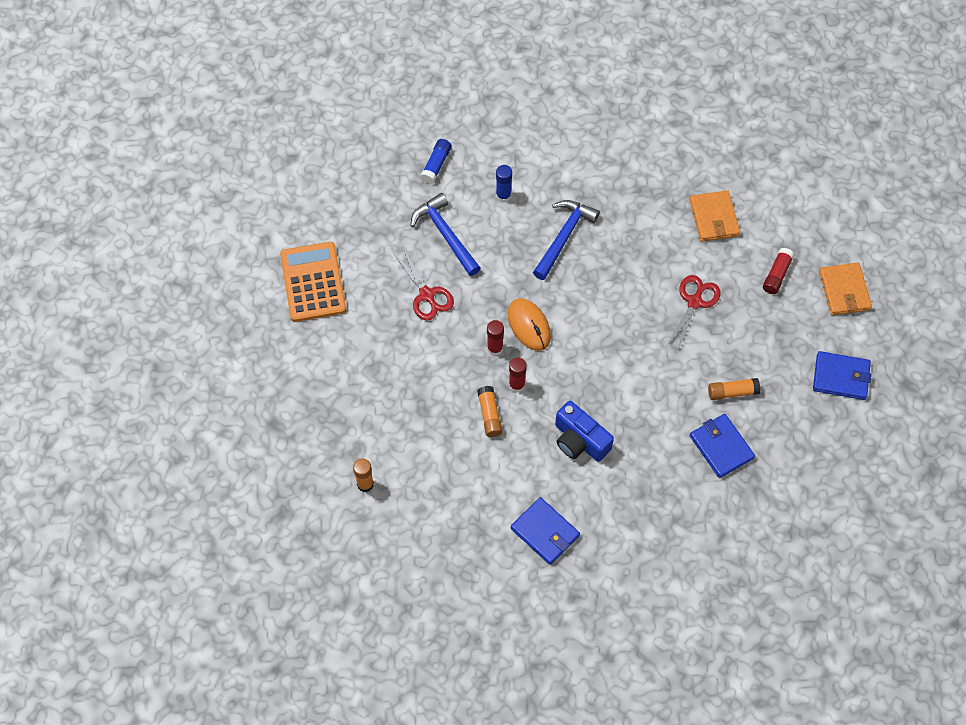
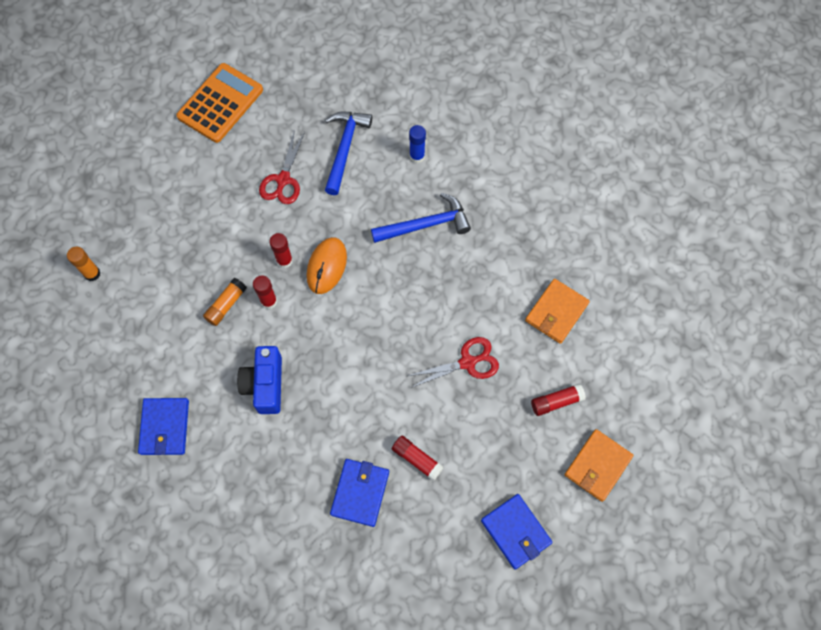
camera: 45 degrees right, 5 degrees up
blue glue stick [420,139,452,184] -> none
orange glue stick [708,378,760,400] -> red glue stick [392,436,444,481]

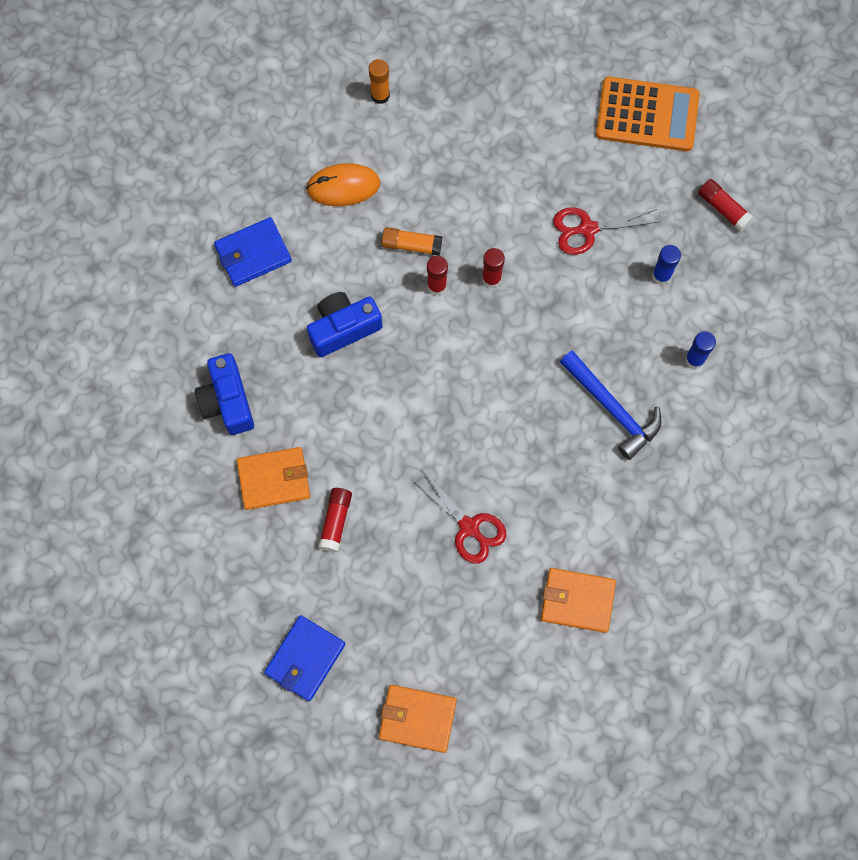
camera: 65 degrees right, 5 degrees up
orange mouse [307,237,347,294] -> orange mouse moved to [306,163,380,206]
blue hammer [325,112,372,195] -> blue glue stick [652,245,681,285]
blue wallet [330,459,389,527] -> orange wallet [237,447,310,510]
red glue stick [531,384,586,416] -> red glue stick moved to [698,179,754,232]
none -> blue camera [195,353,254,435]

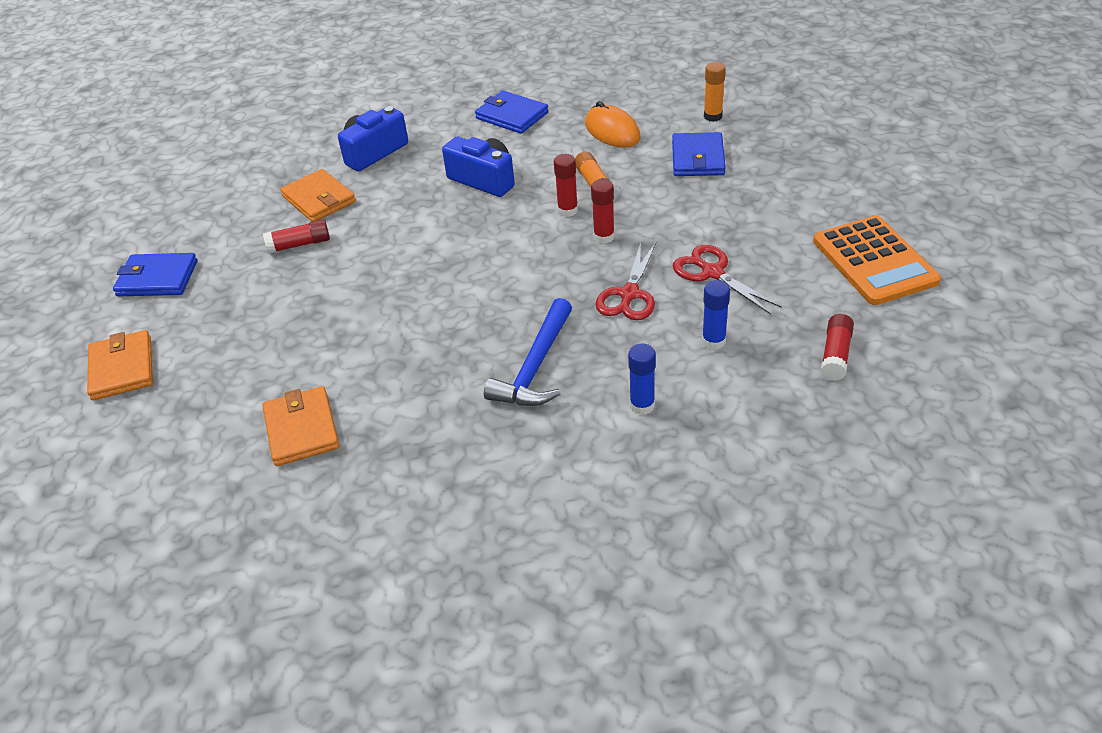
camera: 65 degrees right, 30 degrees down
red scissors [413,469,506,564] -> red scissors moved to [595,242,656,320]
none -> blue wallet [672,132,726,176]

